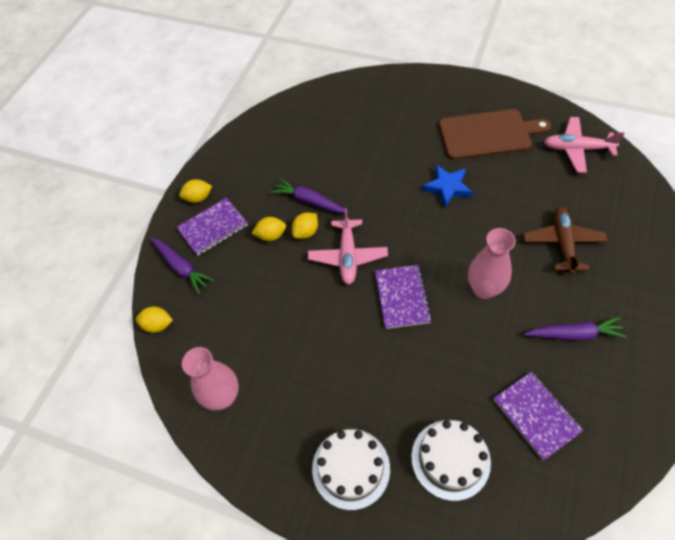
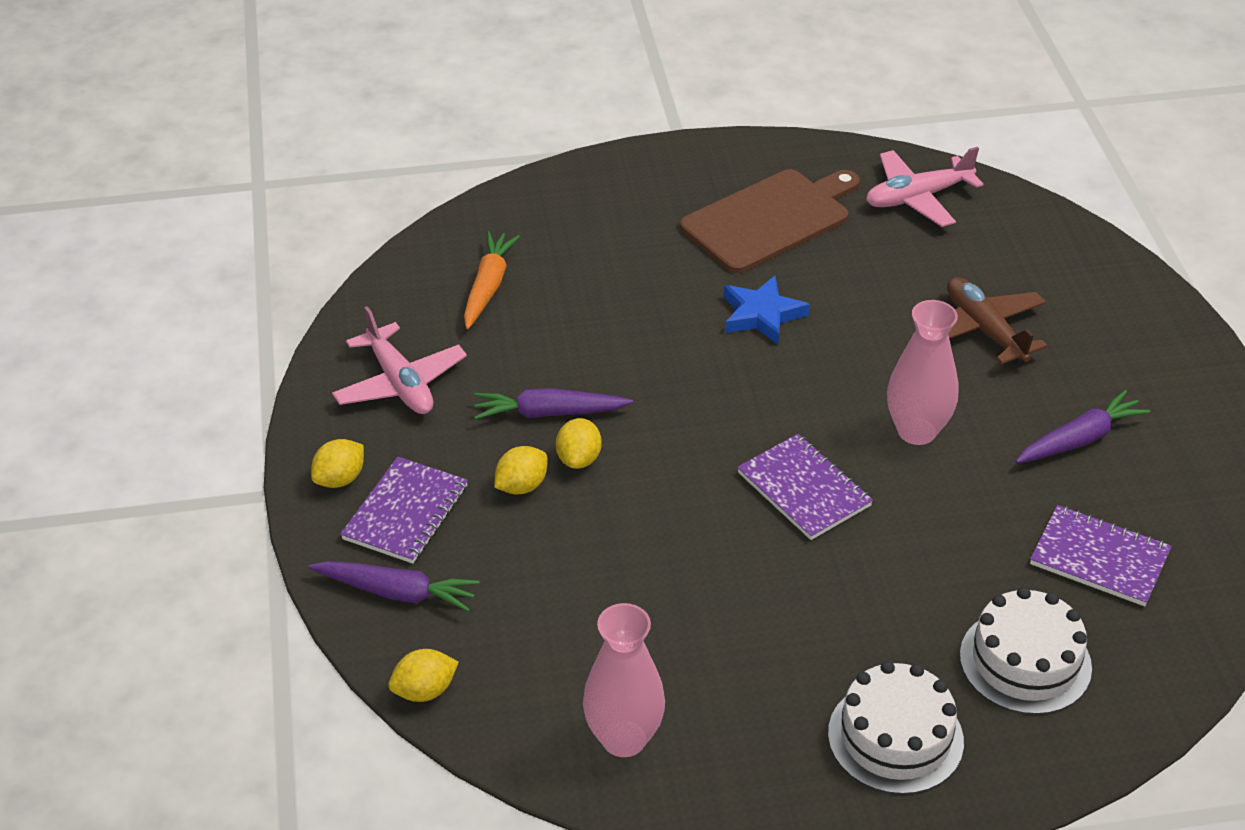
camera: 35 degrees left, 15 degrees down
pink plane [308,208,388,285] -> pink plane moved to [332,306,467,414]
none -> orange carrot [464,231,520,329]

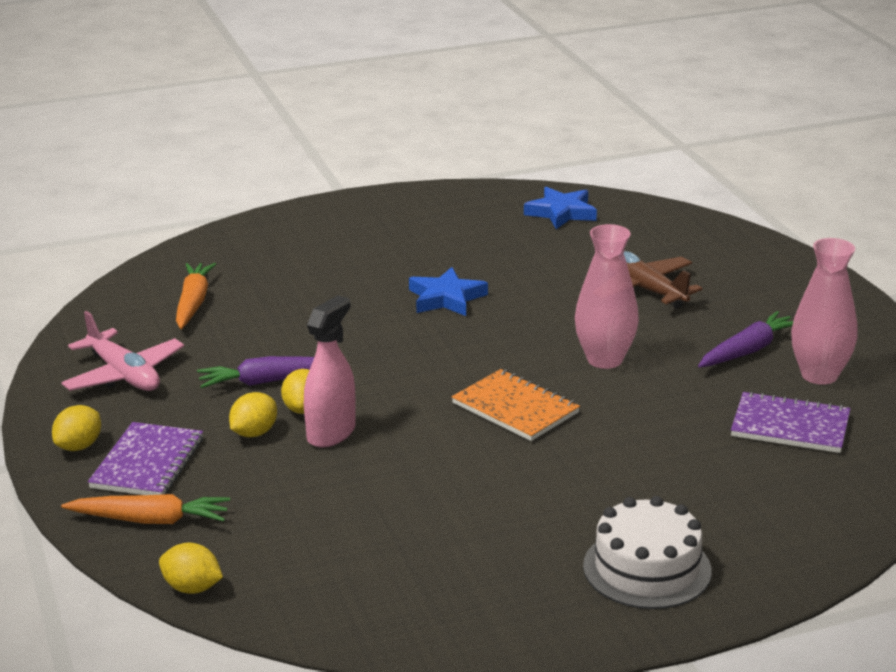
camera: 10 degrees left, 15 degrees down
purple carrot [308,561,479,612] -> orange carrot [61,494,230,524]
yellow lemon [388,649,459,702] -> yellow lemon turned 60 degrees clockwise [159,543,223,594]
pink vase [583,603,665,757] -> pink vase moved to [791,238,858,385]
brown cutting board [680,169,860,273] -> none
purple notebook [737,434,873,540] -> orange notebook [452,369,580,441]
pink plane [866,147,983,227] -> blue star [524,187,597,229]
white cake [960,587,1092,715] -> none
none -> pink spray bottle [304,295,356,448]

